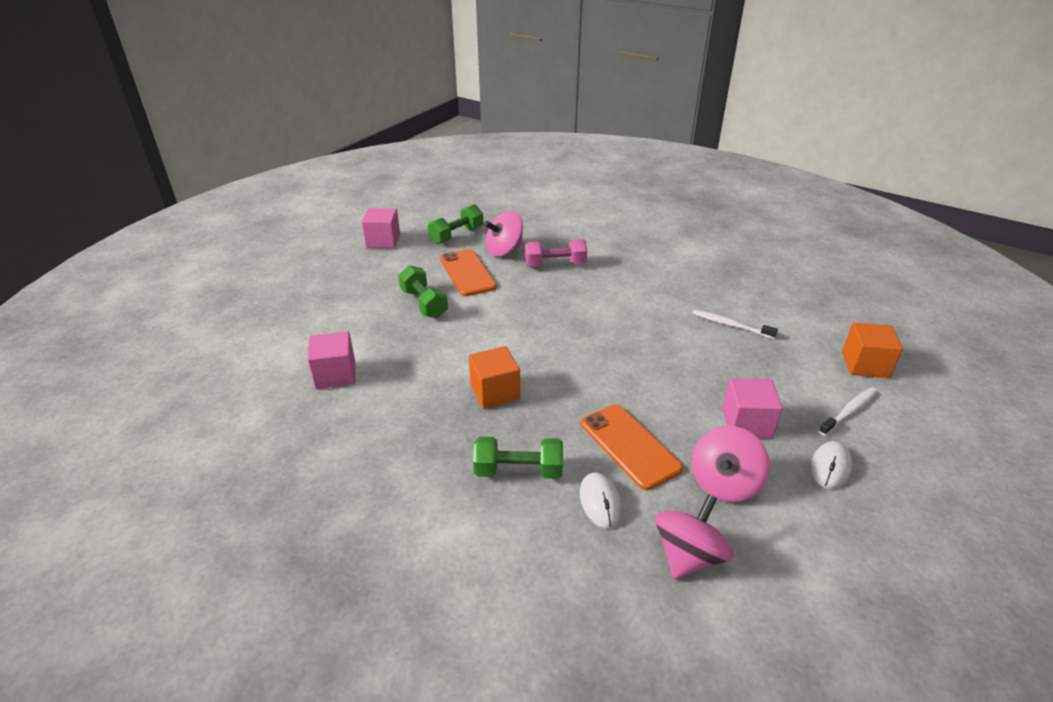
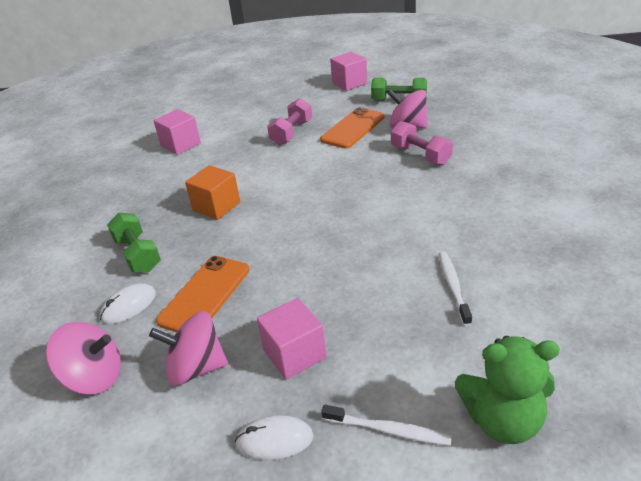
camera: 60 degrees right, 0 degrees up
green dumbbell [398,265,448,318] -> pink dumbbell [267,98,312,145]
orange cube [842,323,903,378] -> green teddy bear [455,336,560,444]

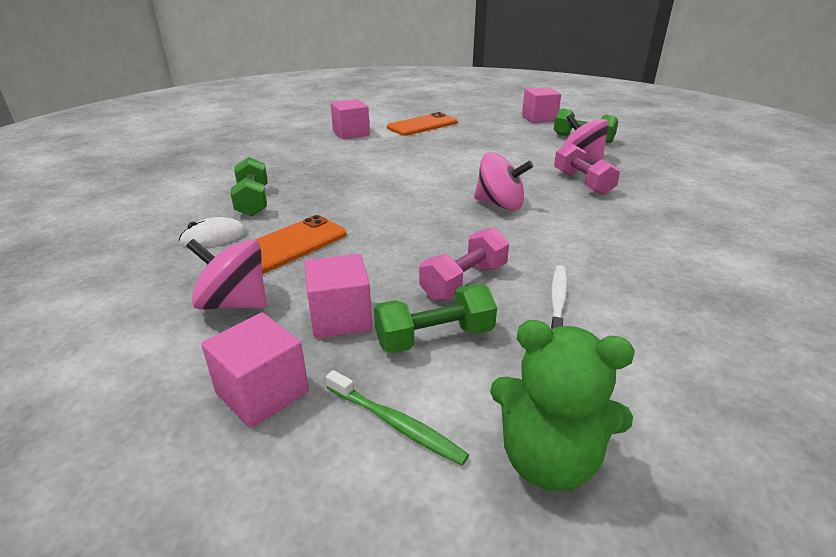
camera: 15 degrees right, 5 degrees down
pink spinning top [46,322,121,395] -> pink spinning top moved to [474,152,533,211]
orange cube [185,165,240,220] -> none
white mouse [235,415,313,460] -> pink cube [201,312,309,428]
pink dumbbell [267,98,312,145] -> pink dumbbell moved to [419,227,509,301]
orange phone [320,107,385,149] -> orange phone moved to [387,112,458,136]
white toothbrush [321,405,452,446] -> green toothbrush [326,370,469,465]
none -> green dumbbell [374,284,497,354]

